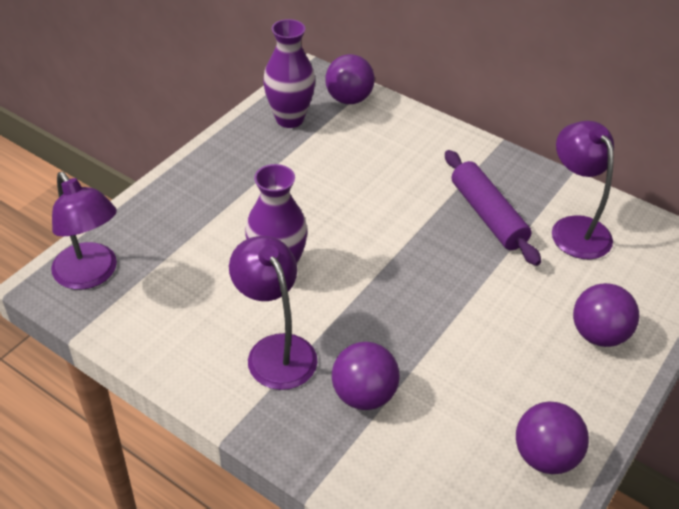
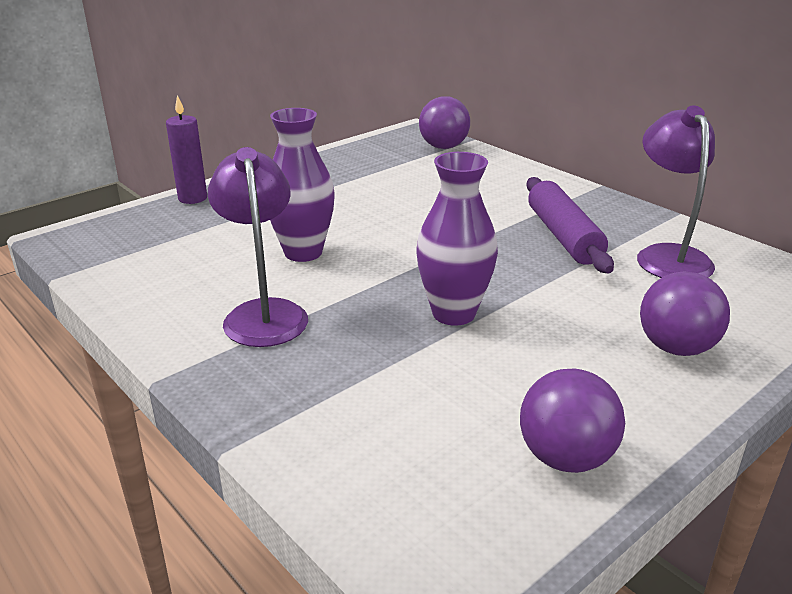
camera: 15 degrees right, 15 degrees down
purple lamp [51,172,117,290] -> none
purple vase [263,19,315,128] -> purple vase moved to [416,152,498,326]
purple ball [332,341,400,410] -> none
none -> purple candle [166,95,207,204]

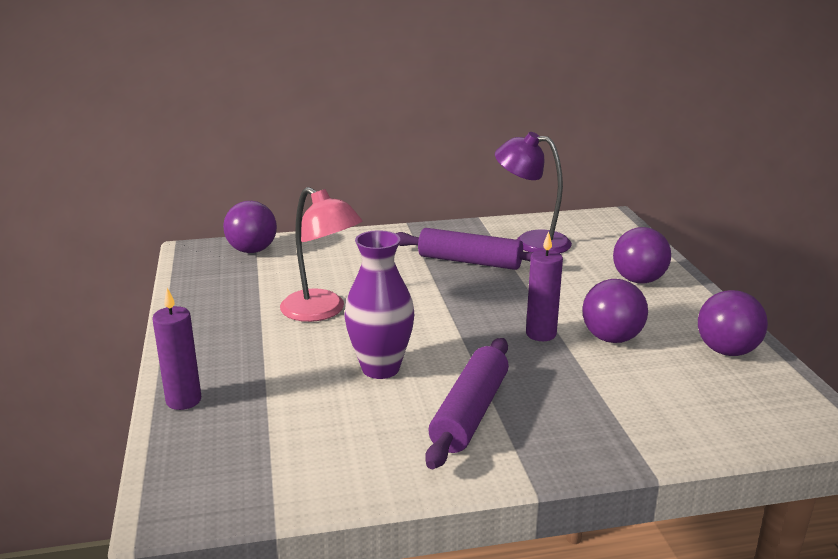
camera: 60 degrees left, 5 degrees down
purple lamp [208,147,308,347] -> purple rolling pin [425,338,509,469]
purple vase [416,152,498,326] -> purple candle [526,232,563,341]
none -> pink lamp [280,187,362,322]
none -> purple ball [582,279,648,343]

